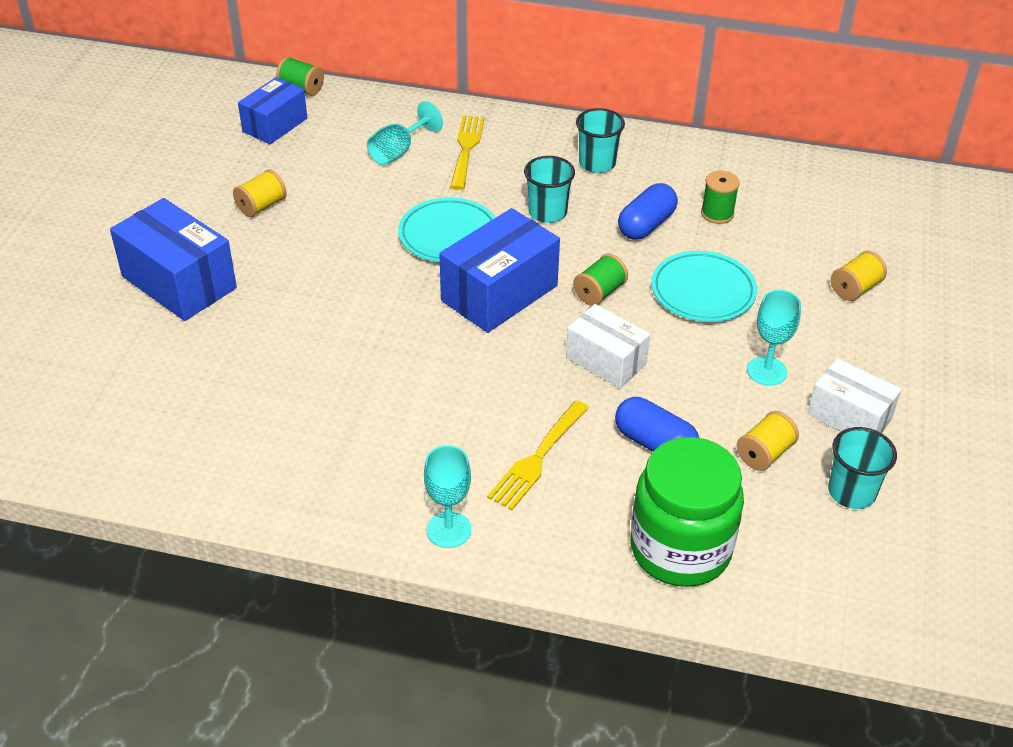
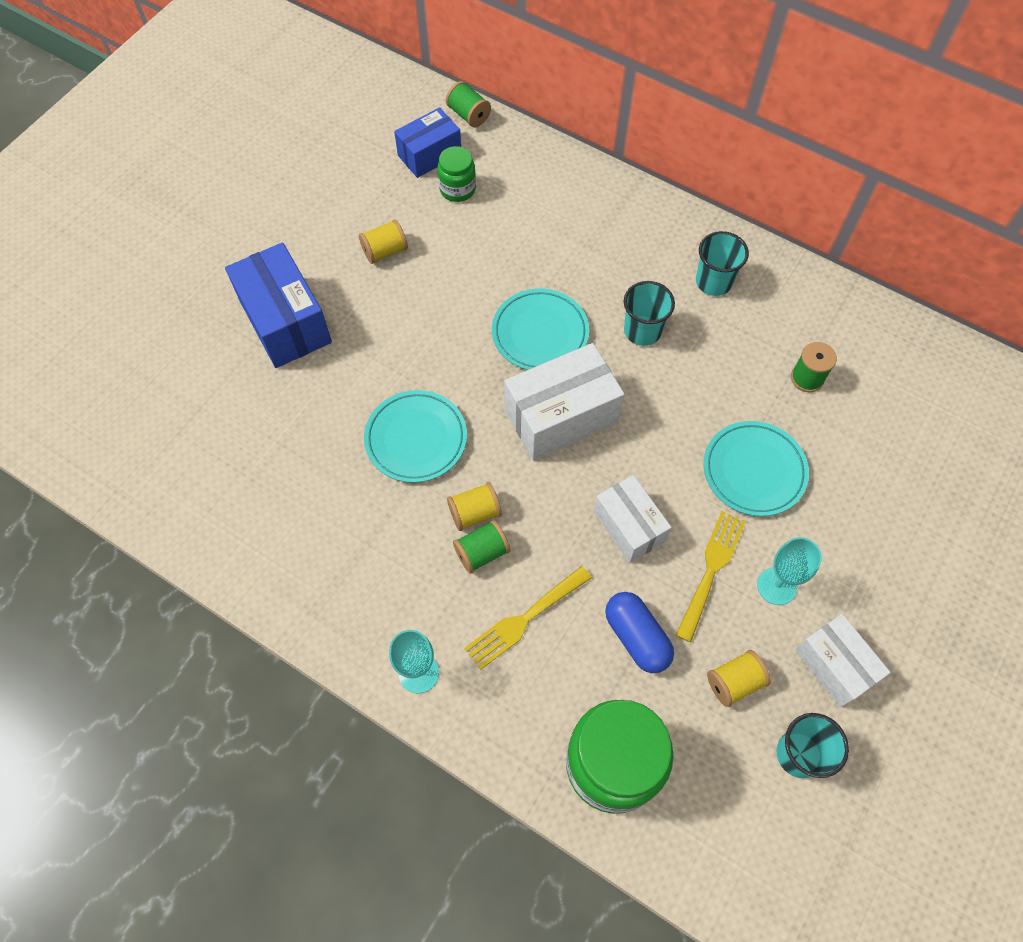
camera: 20 degrees right, 20 degrees up
turquoise goblet [367,101,443,165] -> none
blue box [439,208,560,333] -> white box [504,343,625,461]
yellow fork [450,115,485,190] -> yellow fork moved to [676,511,746,642]
green spool [573,254,628,306] -> green spool moved to [453,520,511,573]
blue capsule [618,183,678,240] -> none
yellow spool [831,251,887,301] -> yellow spool moved to [447,482,502,531]
none -> turquoise plate [364,390,467,483]
none -> green jar [437,146,476,202]

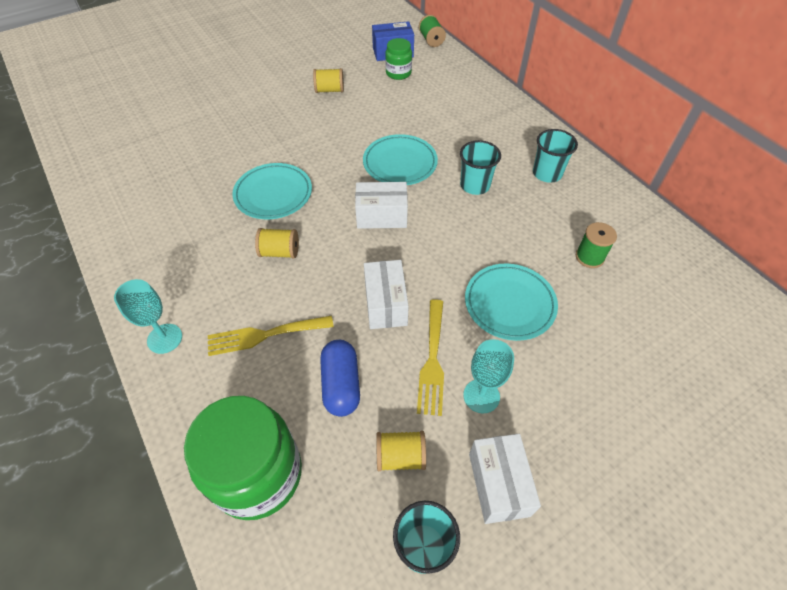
camera: 25 degrees right, 10 degrees down
blue box [225,242,332,368] -> none
green spool [453,520,511,573] -> none
white box [504,343,625,461] -> white box [355,182,408,229], size x0.64
yellow fork [676,511,746,642] -> yellow fork turned 135 degrees clockwise [417,299,444,416]

